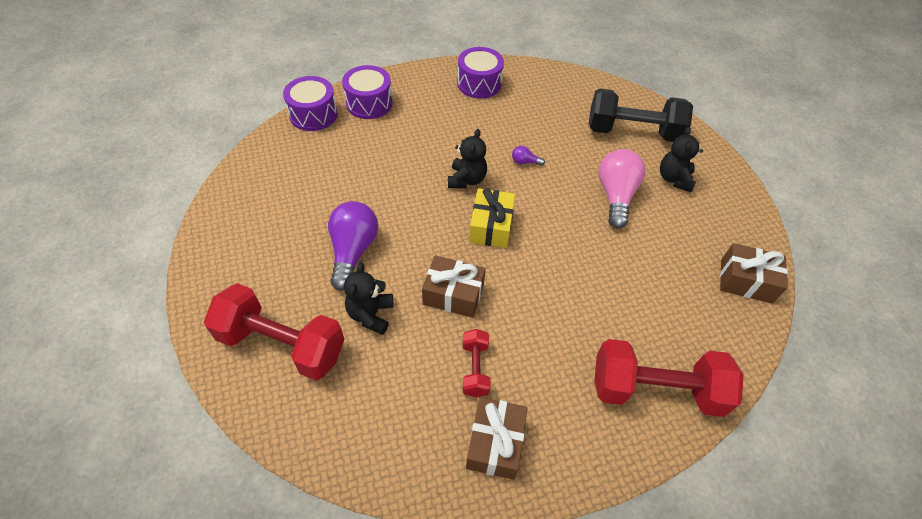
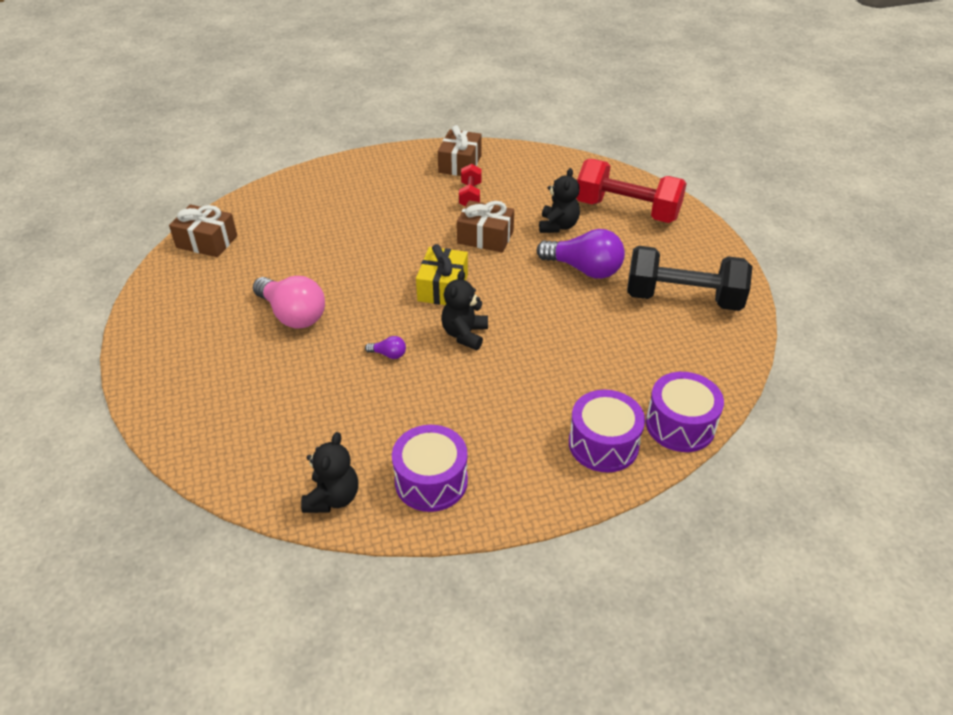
camera: 175 degrees left, 10 degrees down
purple light bulb [328,201,378,291] -> purple light bulb turned 75 degrees counterclockwise [537,229,625,279]
black dumbbell [589,88,693,142] -> black dumbbell moved to [627,246,752,311]
red dumbbell [594,339,744,417] -> none
pink light bulb [598,149,645,228] -> pink light bulb turned 60 degrees counterclockwise [253,276,325,328]
black teddy bear [660,127,703,192] -> black teddy bear moved to [301,432,358,513]

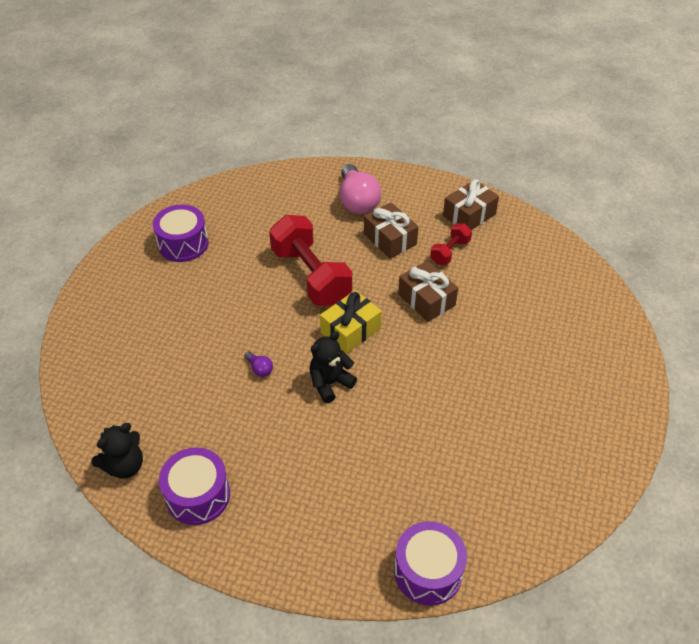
camera: 35 degrees right, 5 degrees up
brown gift [169,204,237,257] -> brown gift moved to [364,203,418,259]
pink light bulb [253,276,325,328] -> pink light bulb moved to [340,164,381,214]
purple light bulb [537,229,625,279] -> none
black teddy bear [539,168,580,233] -> none
purple drum [569,390,645,473] -> purple drum moved to [153,205,208,262]
red dumbbell [577,159,687,223] -> red dumbbell moved to [269,215,352,306]
black dumbbell [627,246,752,311] -> none

